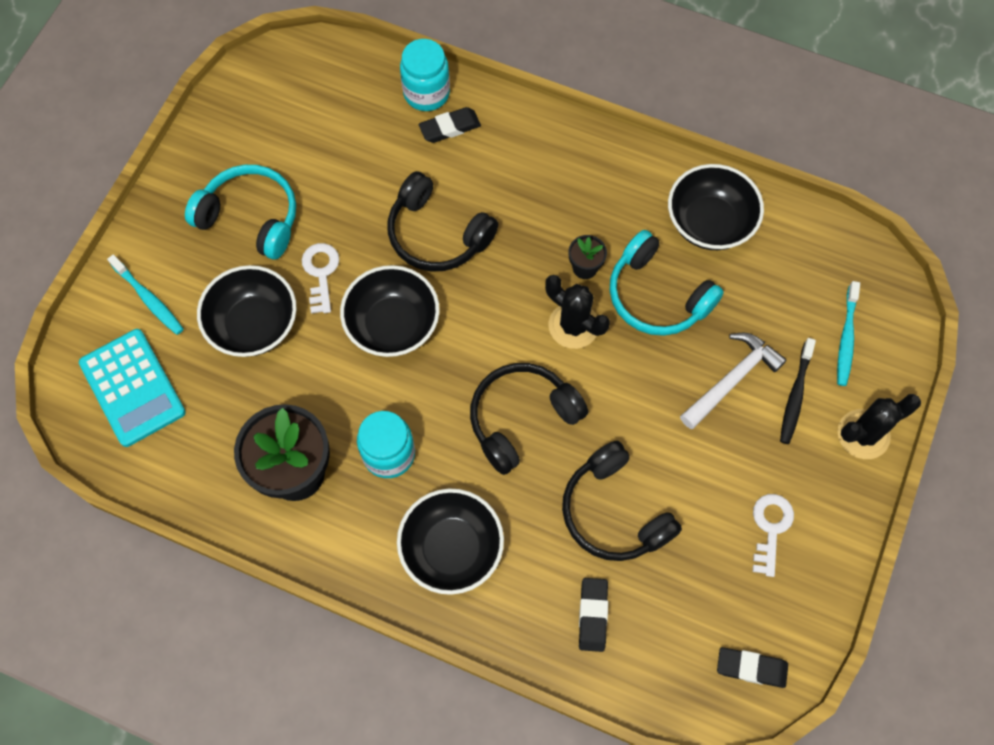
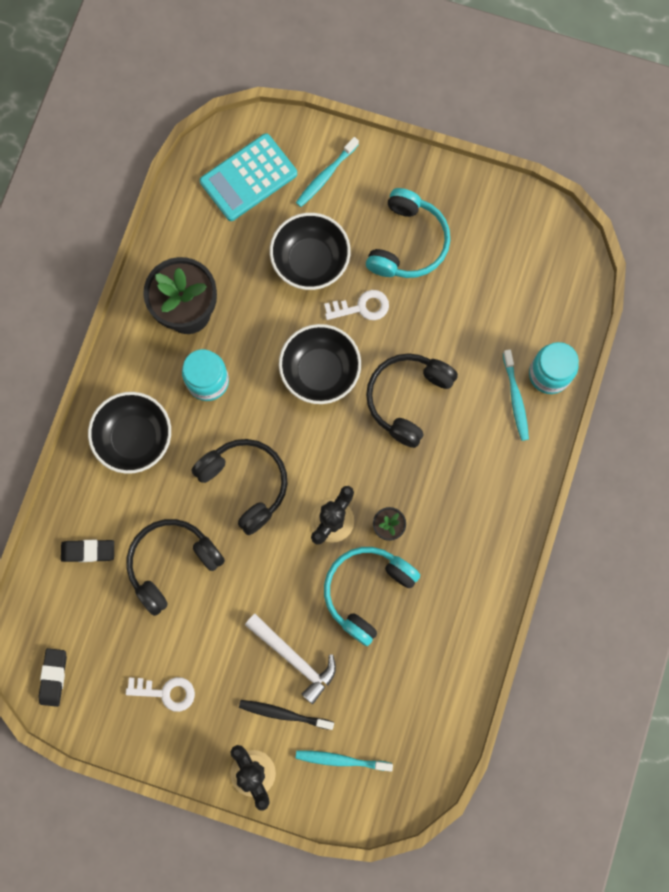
camera: 85 degrees right, 10 degrees up
black eraser [419,107,481,143] -> turquoise toothbrush [503,350,529,441]
black bowl [668,164,764,250] -> none

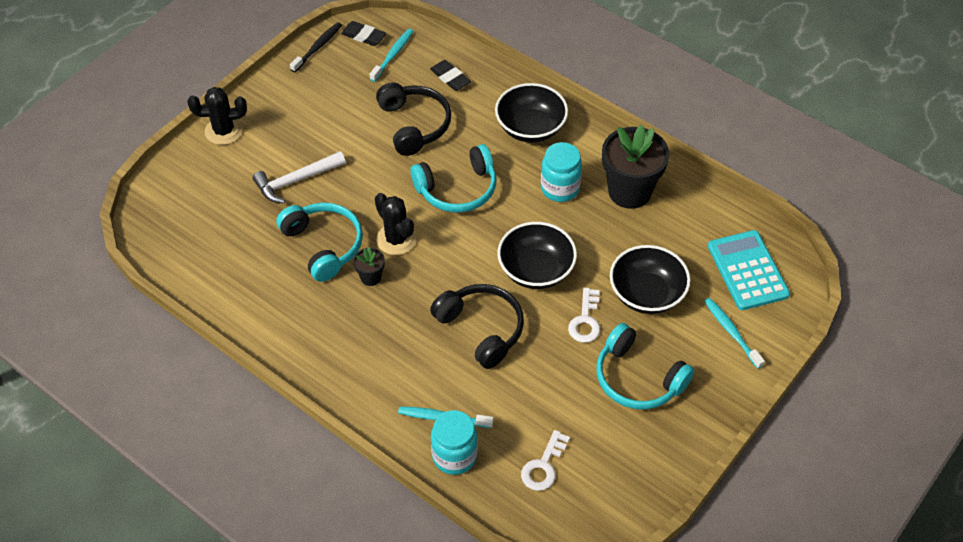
camera: 110 degrees right, 25 degrees down
black eraser [61,540,114,562] -> black eraser turned 60 degrees counterclockwise [430,60,471,91]
white key [126,677,195,712] -> white key moved to [521,430,570,491]
black headphones [191,439,288,535] -> turquoise headphones [410,144,496,213]
black toothbrush [239,700,334,730] -> black toothbrush moved to [290,22,342,72]
turquoise toothbrush [295,750,393,772] -> turquoise toothbrush moved to [370,29,414,82]

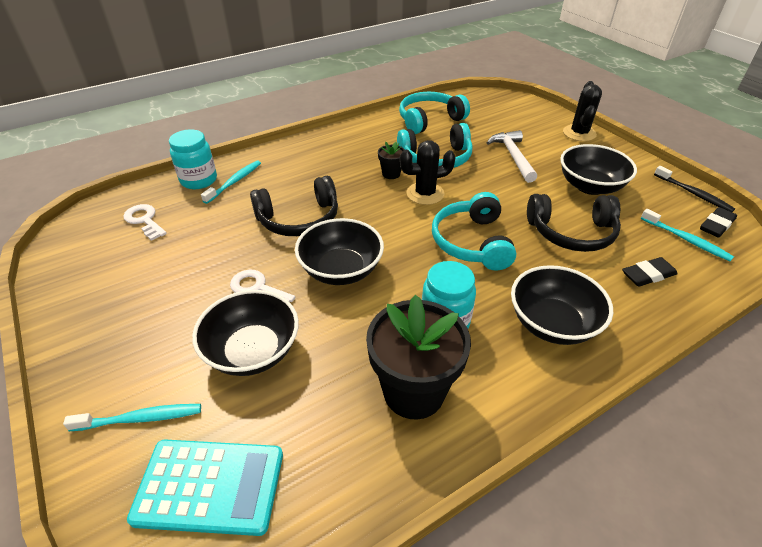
camera: 110 degrees right, 10 degrees down
turquoise headphones [596,323,695,409] -> turquoise headphones moved to [399,92,470,134]
none -> black bowl [560,144,637,195]

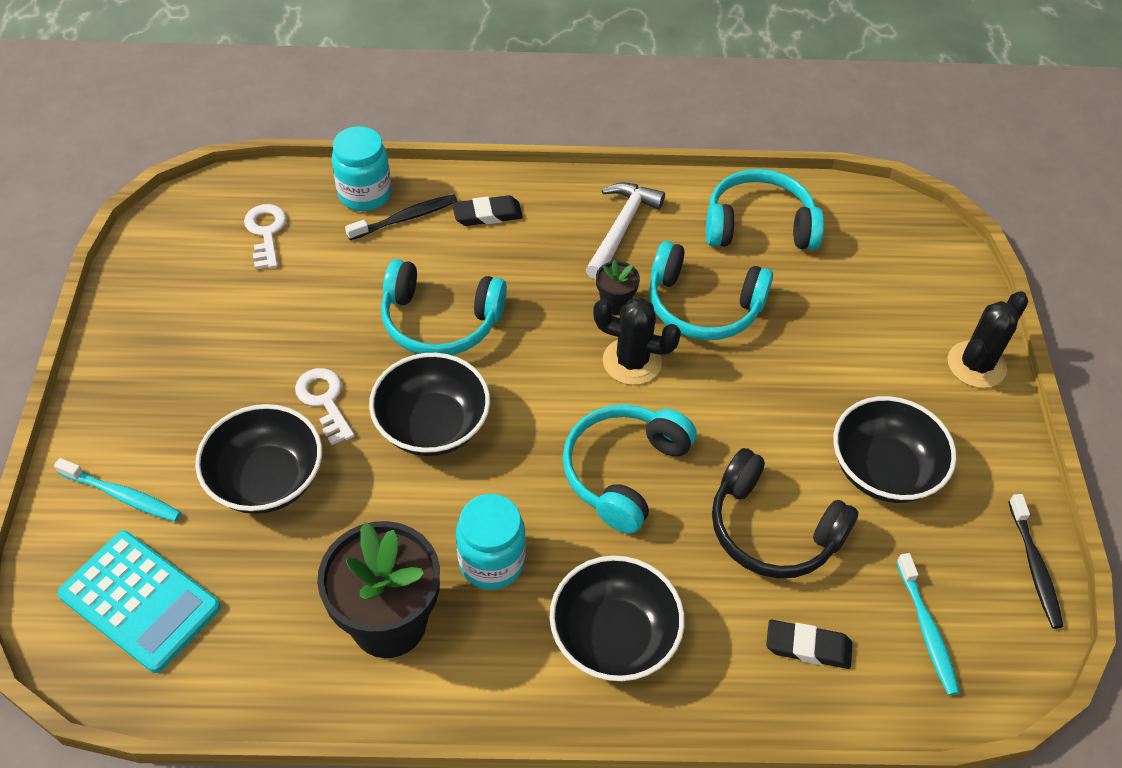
camera: 30 degrees right, 10 degrees up
turquoise toothbrush [201,160,261,204] -> black toothbrush [345,194,458,240]
black headphones [250,176,338,236] -> turquoise headphones [381,259,507,355]
white hammer [487,130,537,183] -> white hammer moved to [585,183,665,279]
black eraser [700,207,737,237] -> black eraser moved to [452,195,523,226]

